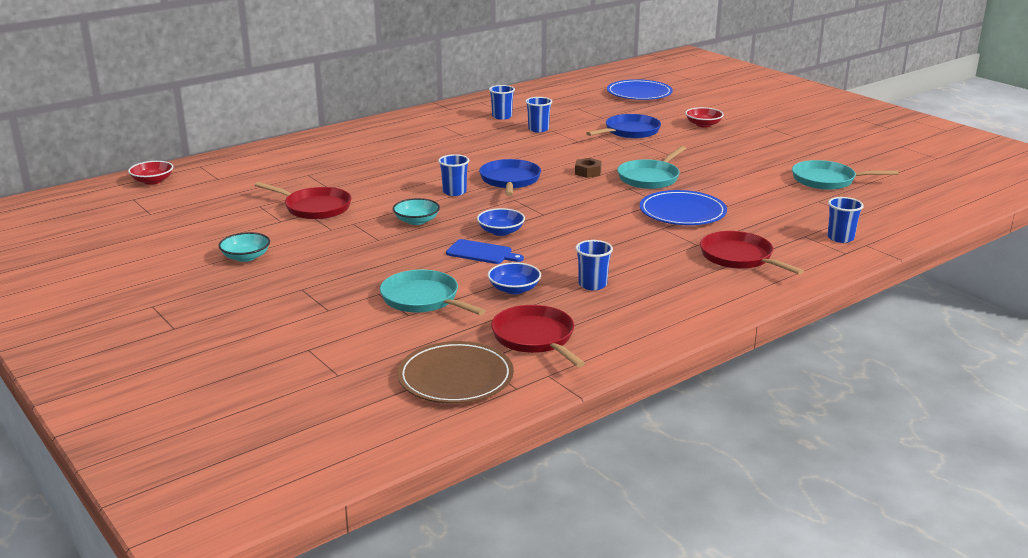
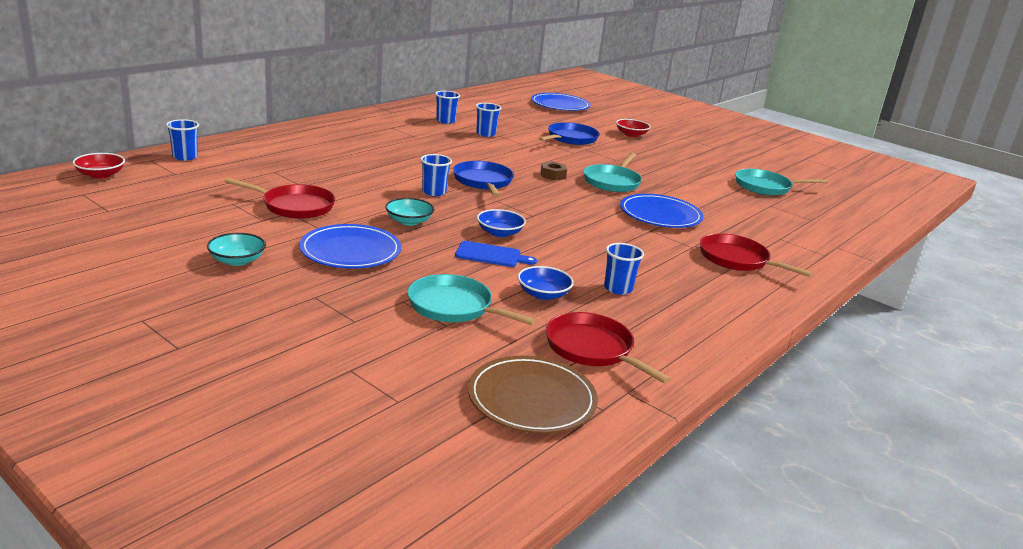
camera: 15 degrees left, 0 degrees up
blue cup [827,197,864,243] -> blue cup moved to [166,119,199,161]
none -> blue plate [299,224,401,269]

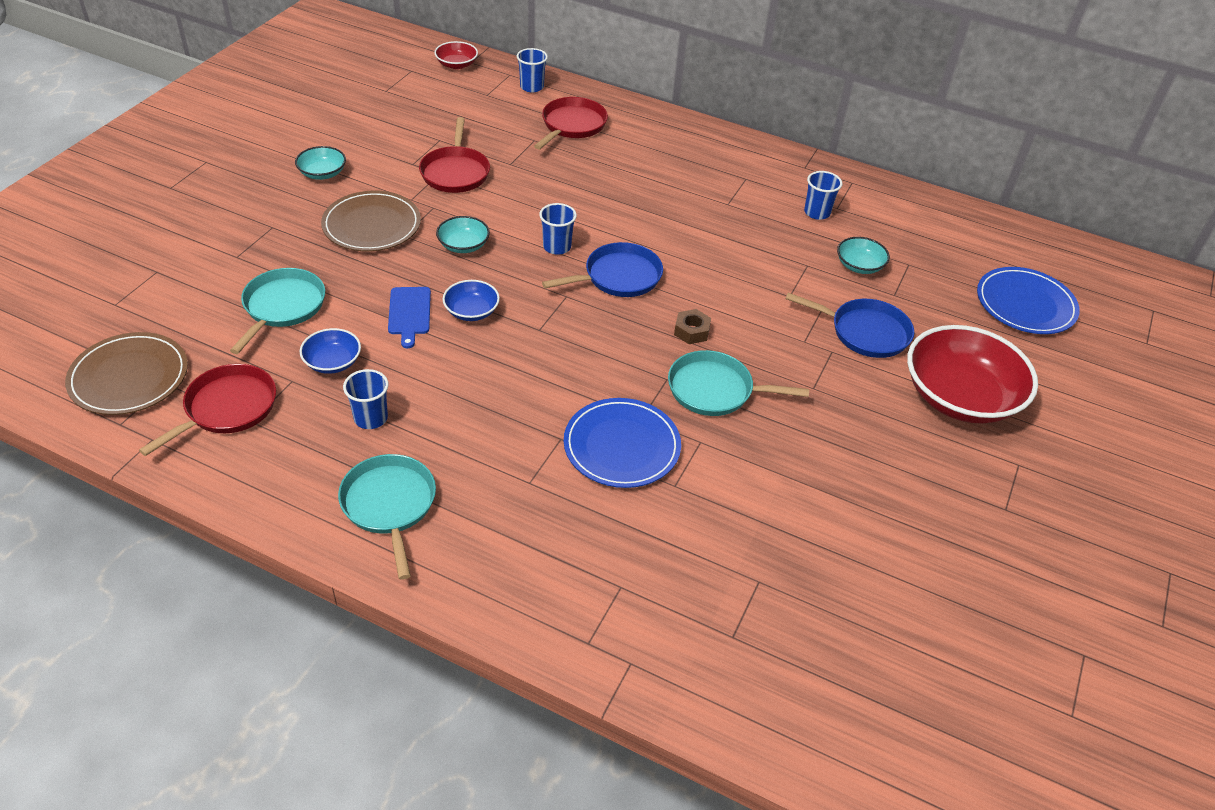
camera: 75 degrees right, 20 degrees up
blue plate [299,224,401,269] -> brown plate [321,191,421,251]
blue cup [476,103,501,137] -> none
red bowl [616,119,650,137] -> red bowl [907,325,1038,424], size x2.16
red pan [700,233,813,277] -> red pan moved to [534,97,608,149]
turquoise pan [735,169,828,196] -> turquoise pan moved to [338,454,436,580]
none -> turquoise bowl [837,237,890,274]

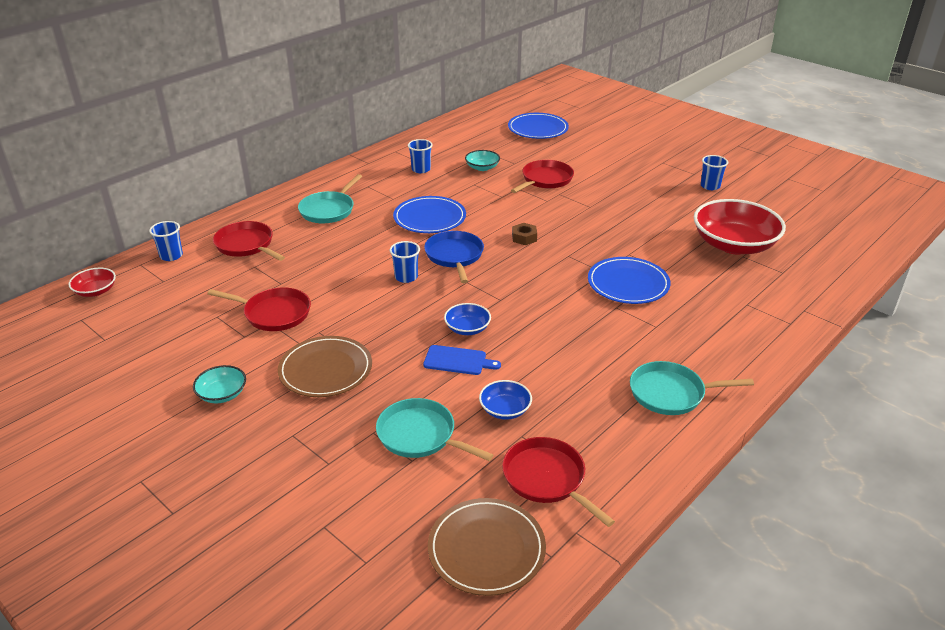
camera: 70 degrees left, 10 degrees down
blue cup [343,369,389,429] -> blue cup moved to [701,155,728,190]
turquoise bowl [436,216,490,253] -> none
turquoise pan [668,350,809,416] -> turquoise pan moved to [298,174,362,223]
blue pan [786,293,914,358] -> red pan [511,160,574,193]
red bowl [907,325,1038,424] -> red bowl moved to [694,199,786,255]
none -> blue plate [393,196,466,233]

